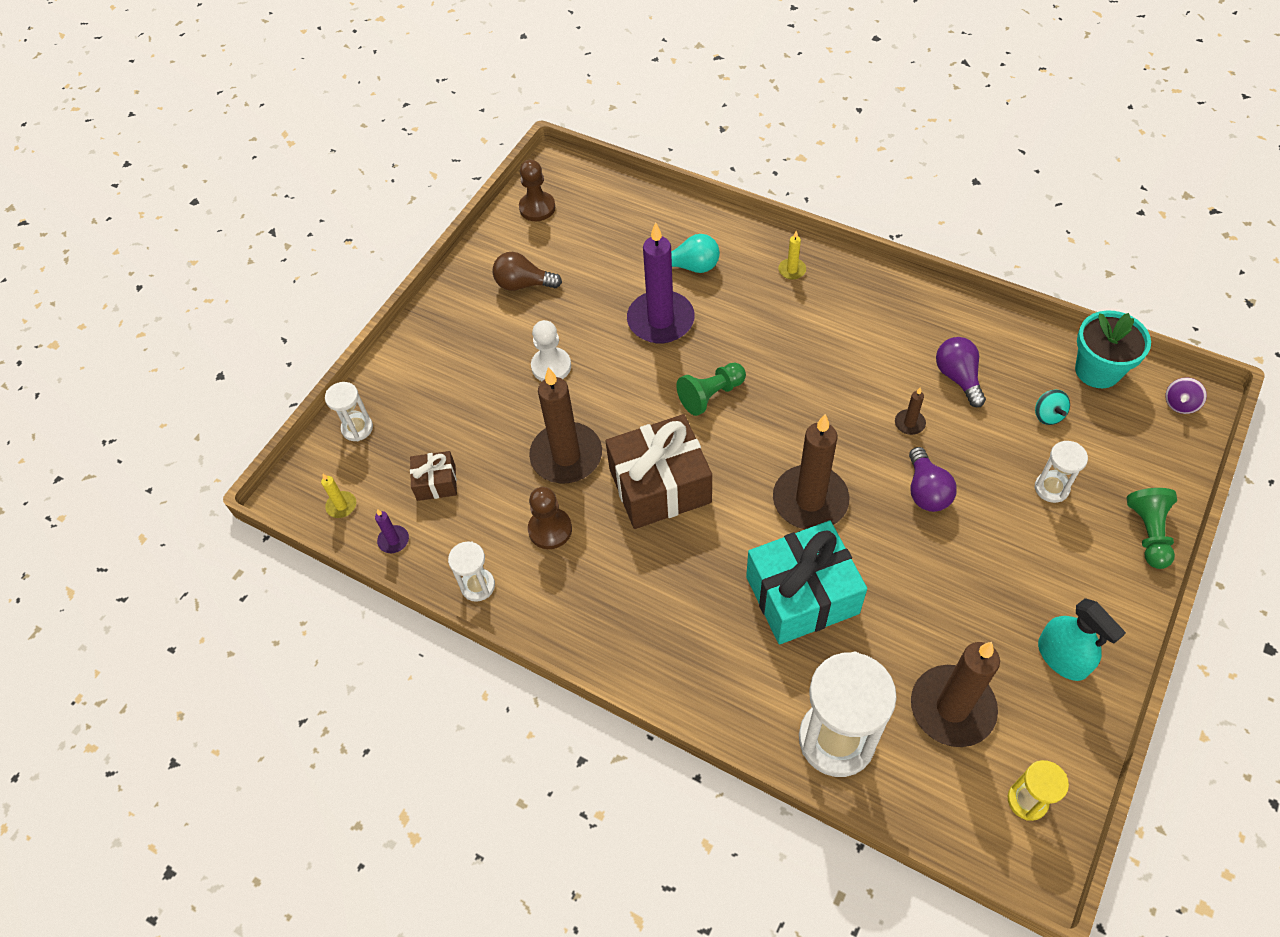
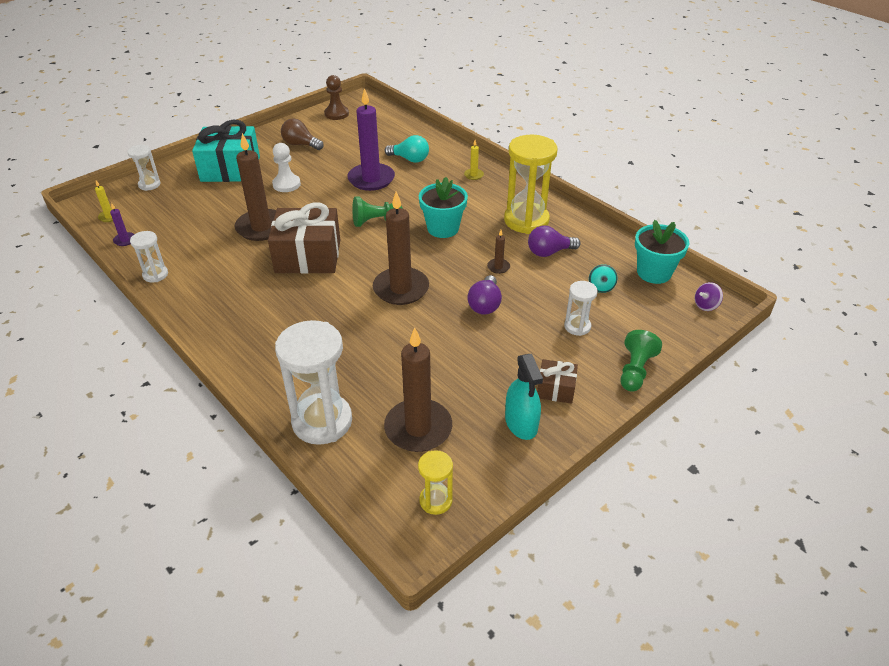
camera: 15 degrees right, 15 degrees down
brown gift [410,451,457,501] -> brown gift moved to [537,359,578,404]
brown pawn [528,487,572,549] -> none
turquoise gift [746,521,867,645] -> turquoise gift moved to [192,120,260,182]
purple light bulb [936,337,986,407] -> purple light bulb turned 105 degrees counterclockwise [528,226,581,257]
none -> turquoise flower pot [419,177,468,238]
none -> yellow hourglass [504,135,558,234]

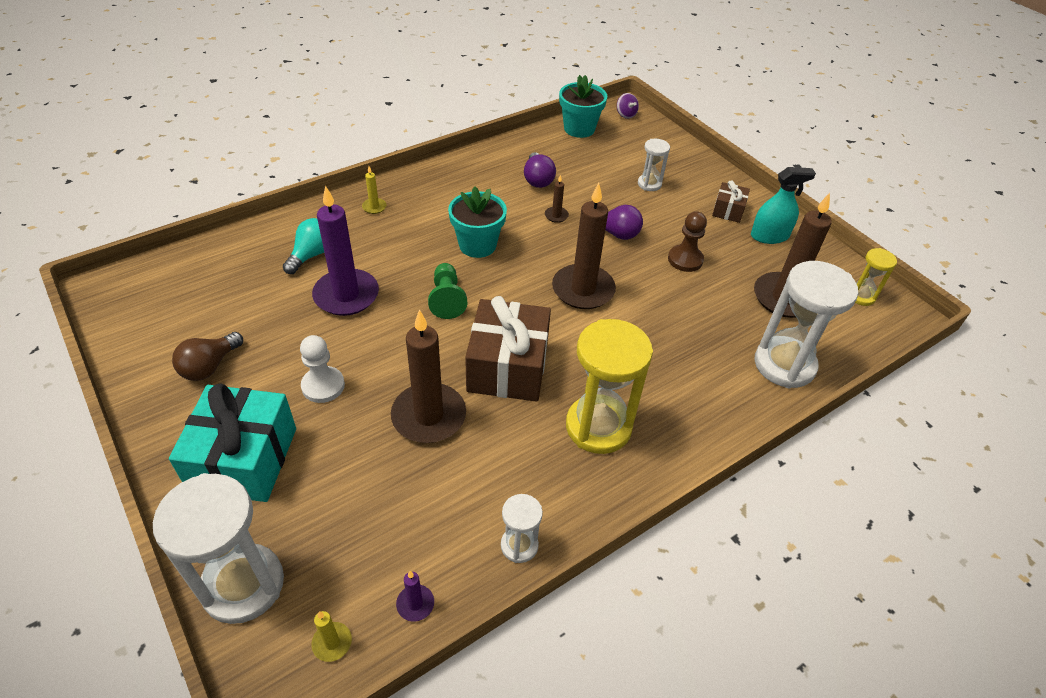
camera: 85 degrees left, 5 degrees up
white hourglass [127,145,160,191] -> white hourglass [153,473,284,624], size x1.99
brown pawn [324,75,349,120] -> brown pawn moved to [668,211,707,272]
yellow hourglass [504,135,558,234] -> yellow hourglass moved to [566,319,653,454]
turquoise spinning top [589,264,617,293] -> none
green pawn [621,330,662,392] -> none

